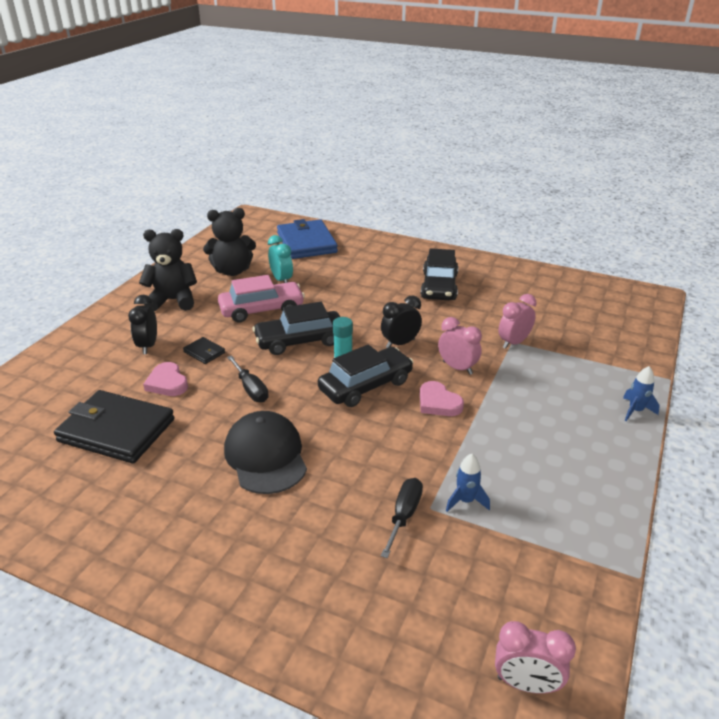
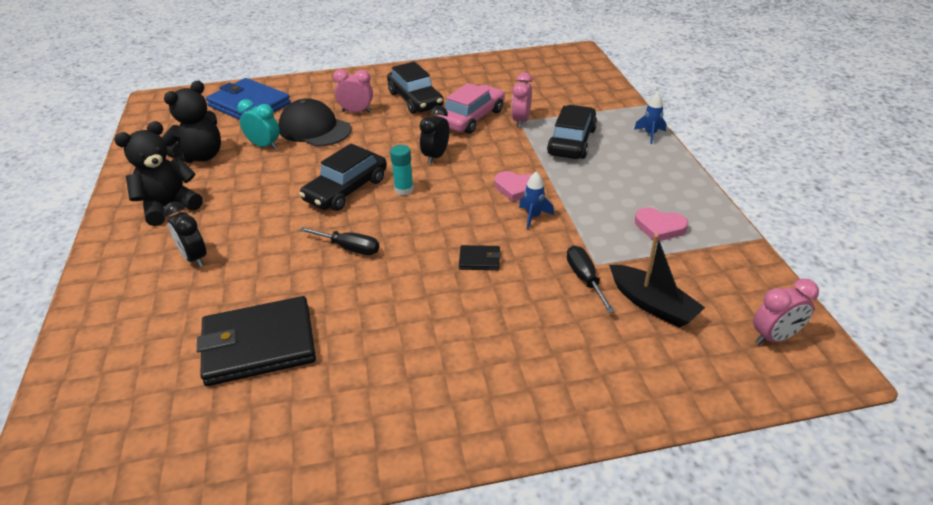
camera: 35 degrees left, 5 degrees up
pink heart [143,362,188,396] -> pink heart moved to [635,207,688,242]
black wallet [183,337,225,364] -> black wallet moved to [459,245,501,270]
pink car [218,275,305,322] -> pink car moved to [438,83,505,134]
black cap [224,411,307,494] -> black cap moved to [278,98,351,147]
black car [318,345,413,407] -> black car moved to [547,105,597,159]
pink clock [438,317,482,375] -> pink clock moved to [333,69,373,113]
blue rocket [446,454,490,512] -> blue rocket moved to [519,172,554,229]
none -> black boat [609,234,705,328]

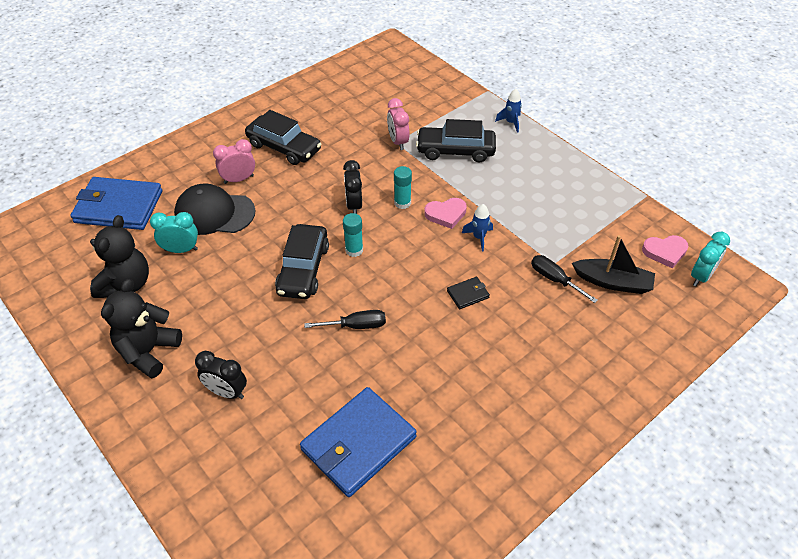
camera: 30 degrees left, 10 degrees up
black wallet [197,296,316,386] -> blue wallet [300,387,417,497]
pink car [438,83,505,134] -> none
black car [547,105,597,159] -> black car turned 75 degrees counterclockwise [416,119,496,162]
pink heart [635,207,688,242] -> pink heart moved to [642,235,689,268]
pink clock [753,279,819,345] -> turquoise clock [691,232,730,286]
none -> turquoise glue stick [394,166,412,209]

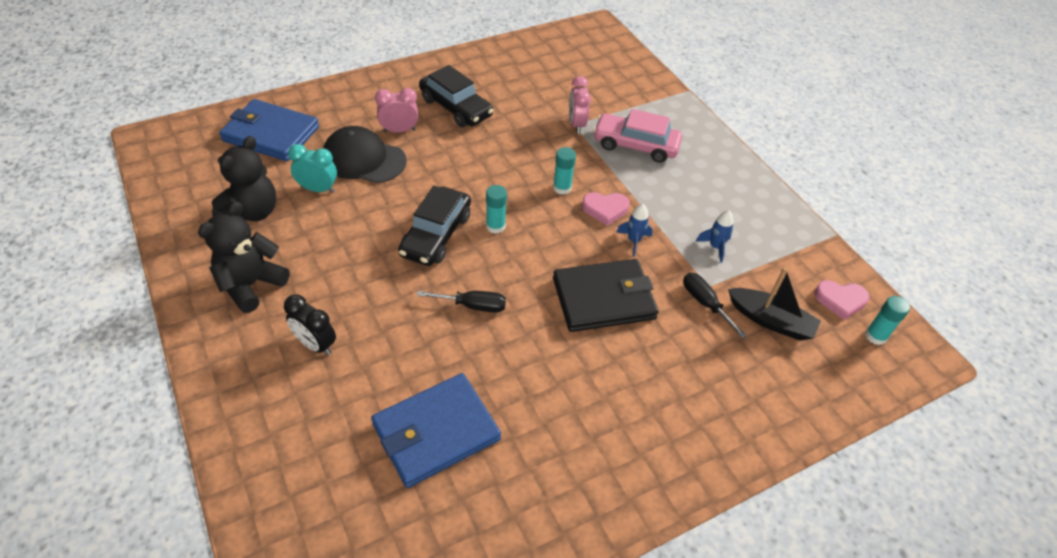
camera: 10 degrees right, 0 degrees up
black clock [343,160,362,214] -> none
black car [416,119,496,162] -> pink car [593,109,682,163]
black wallet [447,277,490,309] -> black wallet [553,259,659,332], size x2.32
blue rocket [495,89,522,133] -> blue rocket moved to [696,210,733,263]
turquoise clock [691,232,730,286] -> turquoise glue stick [865,296,910,345]

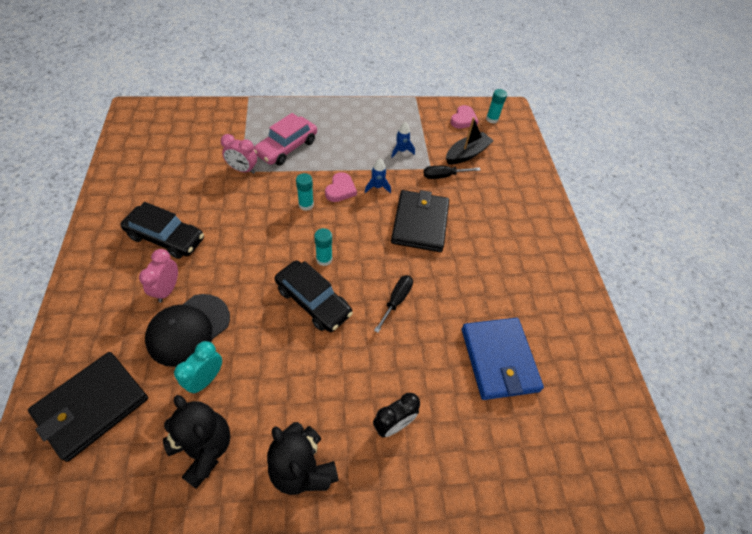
camera: 70 degrees left, 5 degrees up
blue wallet [219,99,319,161] -> black wallet [28,352,148,462]
black car [419,65,494,127] -> black car turned 45 degrees clockwise [120,202,204,259]

